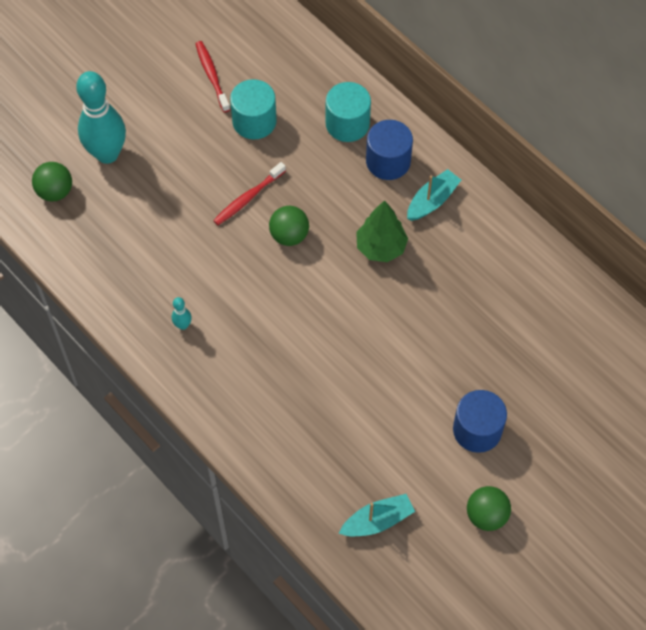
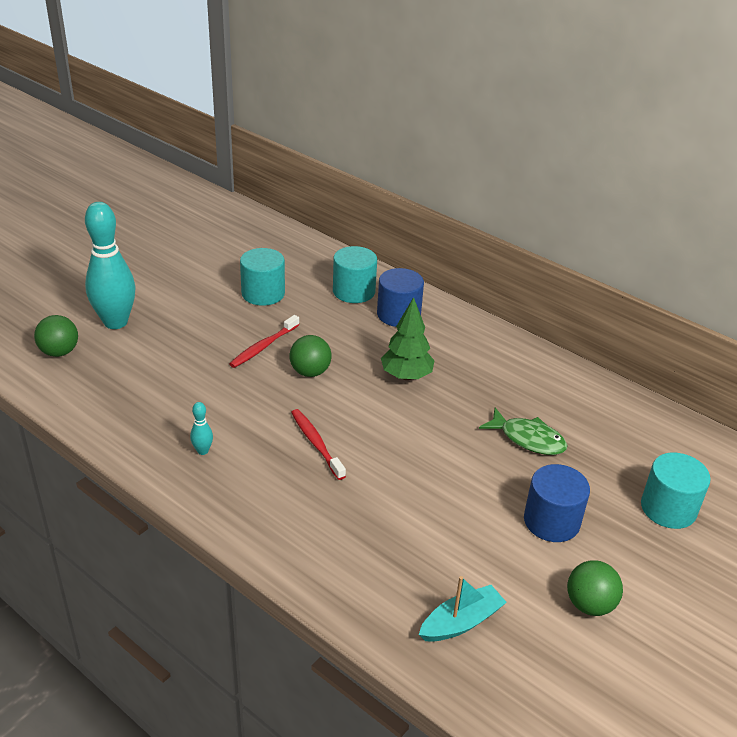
camera: 10 degrees left, 25 degrees down
red toothbrush [195,41,230,112] -> red toothbrush moved to [291,409,346,480]
turquoise boat [407,169,461,221] -> none
none -> green fish [479,408,568,455]
none -> turquoise cylinder [641,453,711,529]

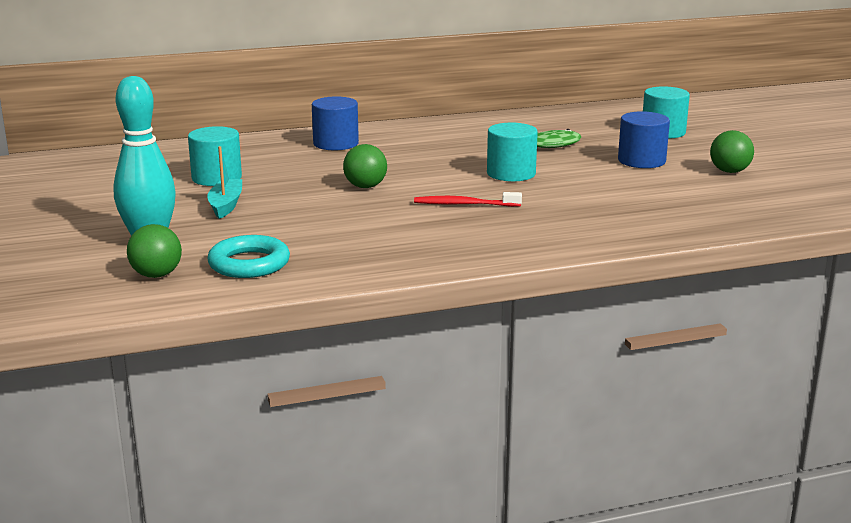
camera: 55 degrees left, 15 degrees down
turquoise bowling pin [190,402,213,455] -> none
red toothbrush [229,315,299,368] -> none
turquoise cylinder [333,246,377,303] -> turquoise cylinder moved to [487,123,538,182]
green tree [381,297,435,380] -> none
turquoise boat [419,576,507,642] -> turquoise boat moved to [207,146,242,219]
none -> turquoise ring [207,235,290,278]

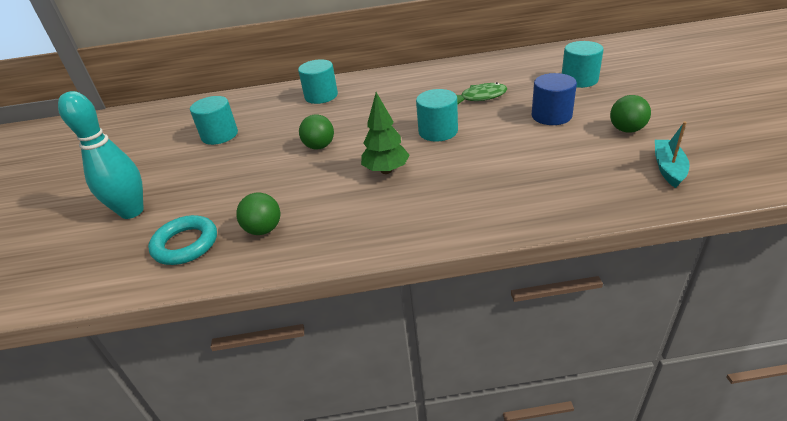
camera: 15 degrees right, 15 degrees up
green ball [127,224,182,278] -> green ball moved to [236,193,280,235]
turquoise boat [207,146,242,219] -> turquoise boat moved to [655,121,690,188]
blue cylinder [312,96,359,150] -> turquoise cylinder [298,59,338,104]
red toothbrush [414,192,522,207] -> green tree [361,92,409,174]

